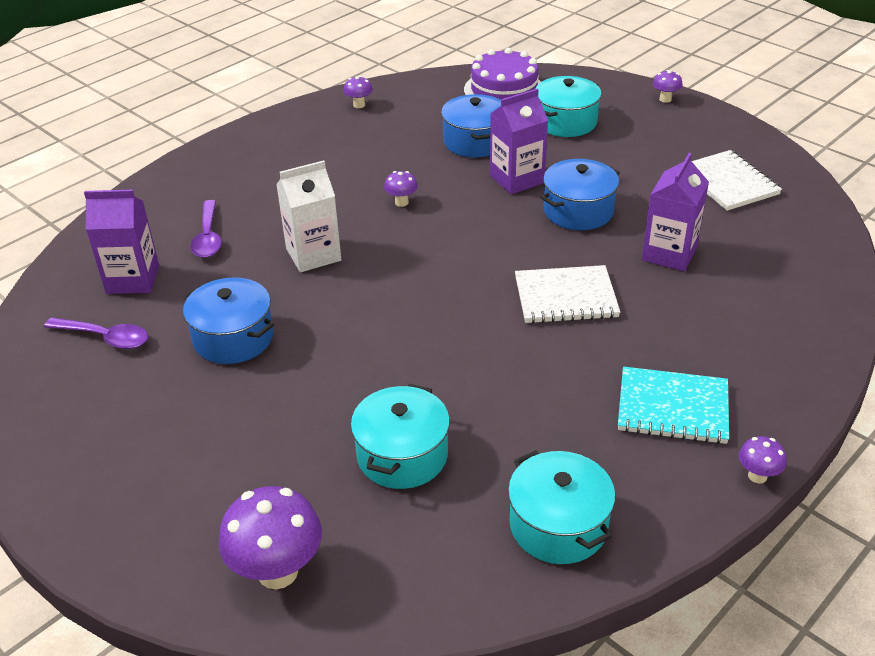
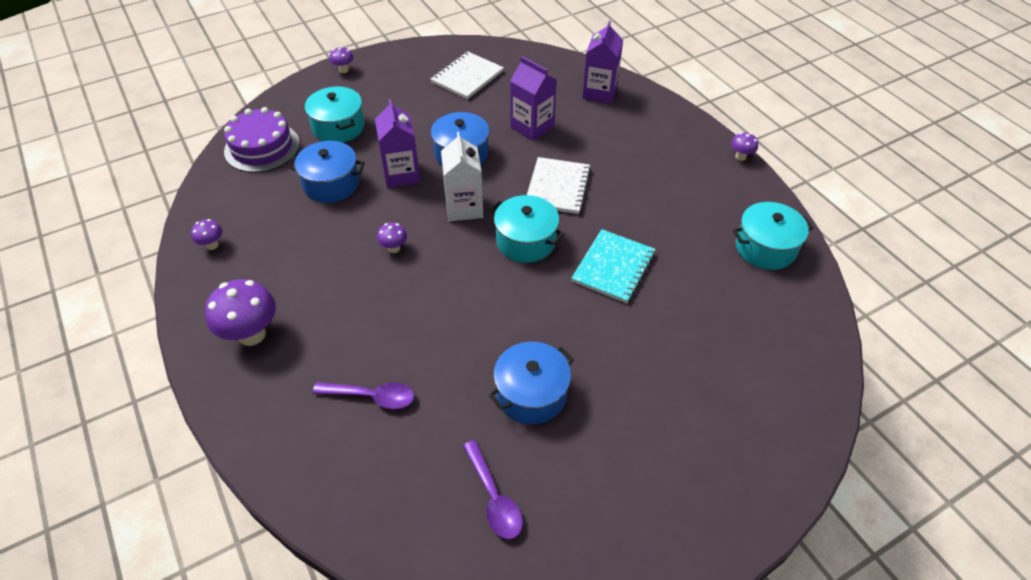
camera: 75 degrees left, 10 degrees up
purple spoon [44,317,148,349] -> purple spoon turned 120 degrees clockwise [463,440,523,539]
purple carton [84,190,159,294] -> purple carton moved to [582,21,623,104]
purple mushroom [219,486,322,589] -> purple mushroom moved to [205,279,276,346]
white carton [276,160,341,272] -> white carton moved to [441,132,483,221]
turquoise pot [351,384,450,489] -> turquoise pot moved to [490,195,564,263]
turquoise notebook [618,367,729,444] -> turquoise notebook moved to [571,229,656,303]
white notebook [692,150,782,211] -> white notebook turned 45 degrees counterclockwise [431,51,504,99]

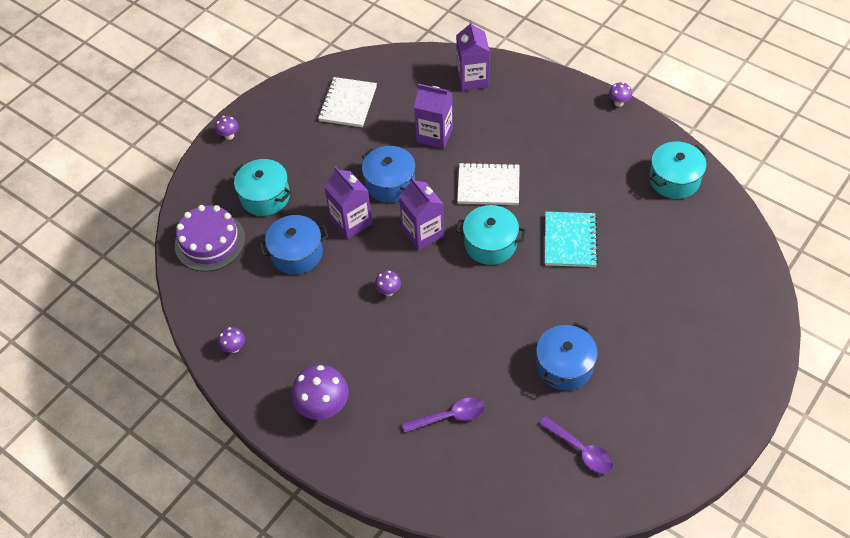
camera: 20 degrees left, 5 degrees up
white carton [441,132,483,221] -> purple carton [399,177,444,250]
white notebook [527,157,591,214] -> white notebook turned 75 degrees counterclockwise [457,162,520,205]

